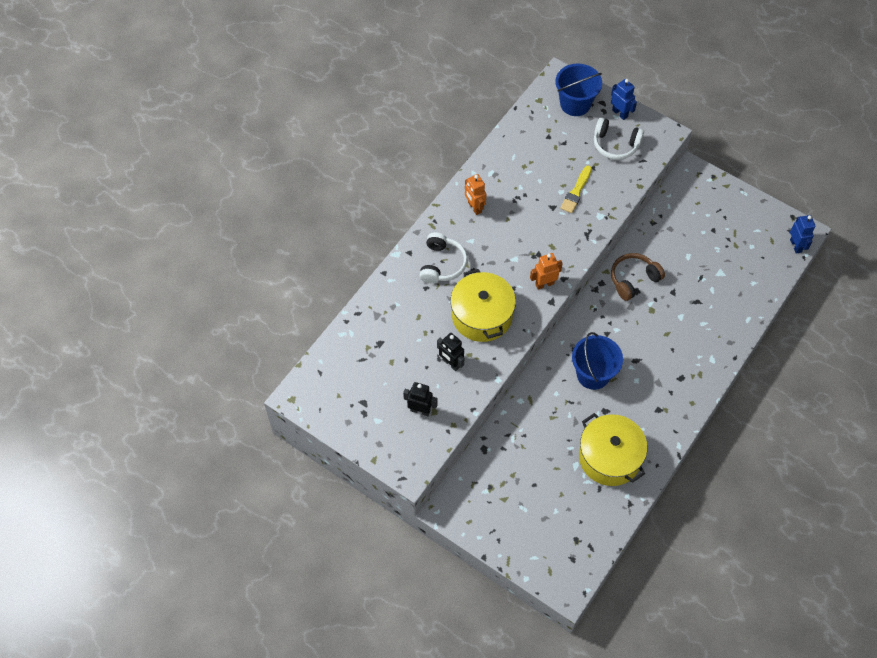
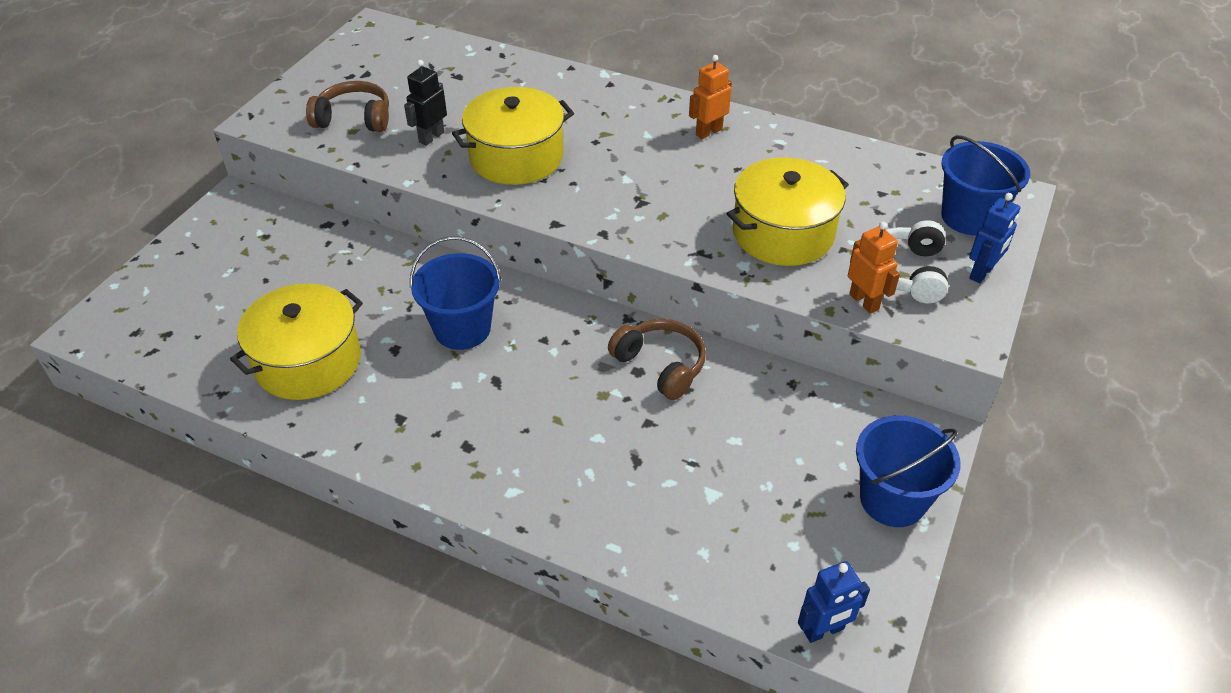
camera: 80 degrees right, 15 degrees down
black robot [403,382,437,416] -> brown headphones [306,81,389,132]
white headphones [419,232,467,284] -> none
orange robot [530,253,563,290] -> orange robot moved to [848,222,900,314]
yellow brush [560,165,592,213] -> yellow pot [726,157,849,266]
none -> blue bucket [856,415,960,527]

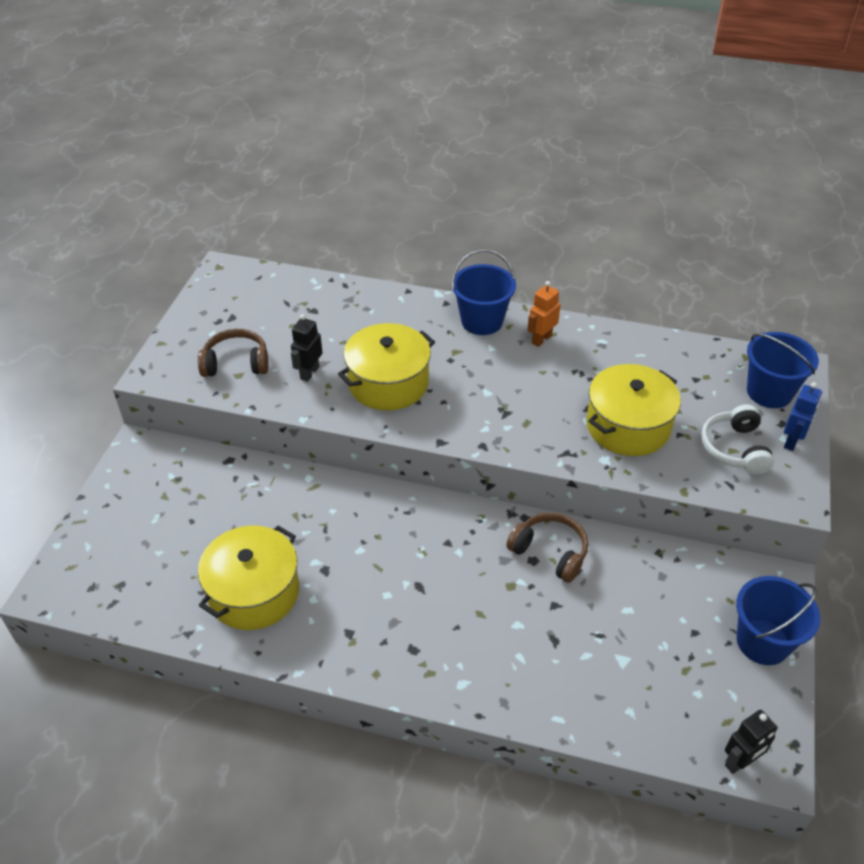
camera: 10 degrees left, 0 degrees up
blue bucket [410,236,501,350] -> blue bucket moved to [452,249,516,335]
blue robot [798,561,870,643] -> black robot [725,710,778,774]
orange robot [848,222,900,314] -> none

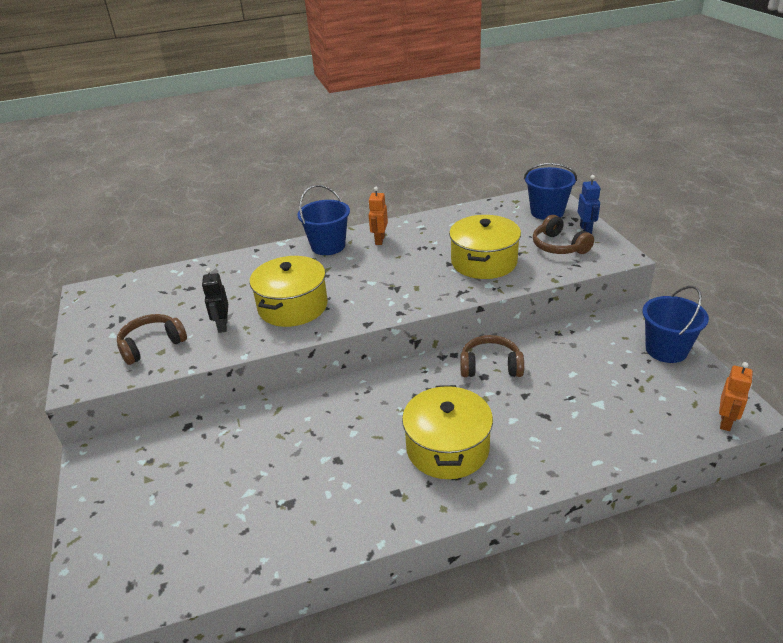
camera: 30 degrees left, 10 degrees down
yellow pot [198,525,299,630] -> yellow pot moved to [402,385,493,479]
white headphones [701,404,774,475] -> brown headphones [533,215,594,254]
black robot [725,710,778,774] -> orange robot [719,362,753,431]

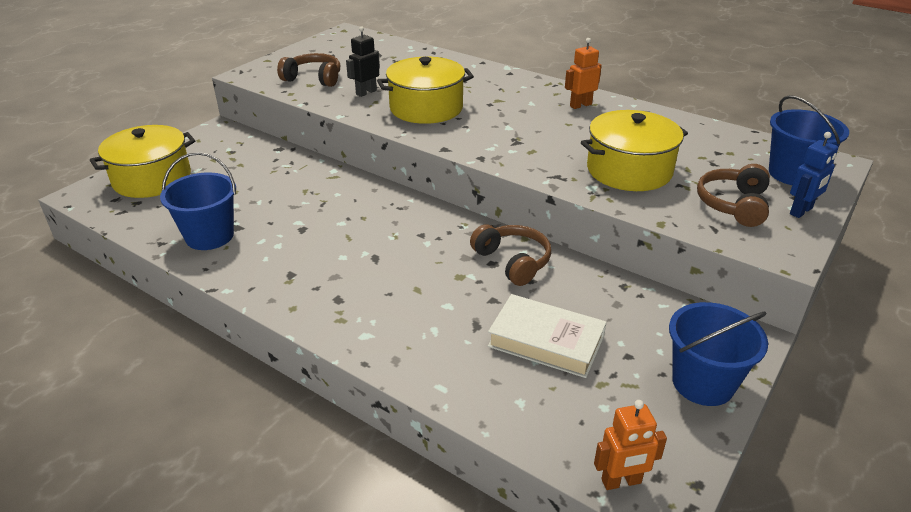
camera: 50 degrees right, 0 degrees up
blue bucket [297,185,350,255] -> blue bucket moved to [160,152,236,250]
yellow pot [402,385,493,479] -> yellow pot moved to [90,125,195,198]
none -> white book [488,294,607,378]

